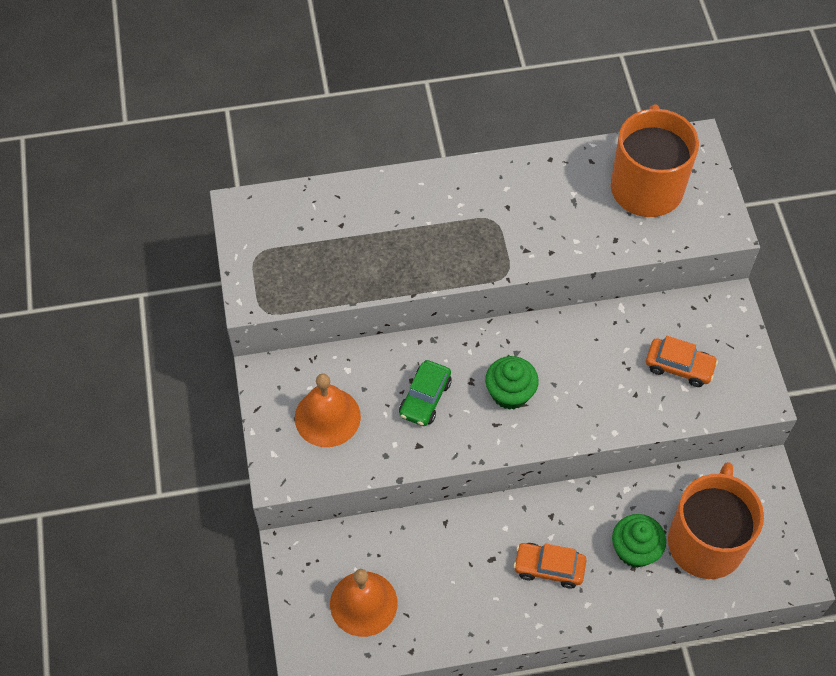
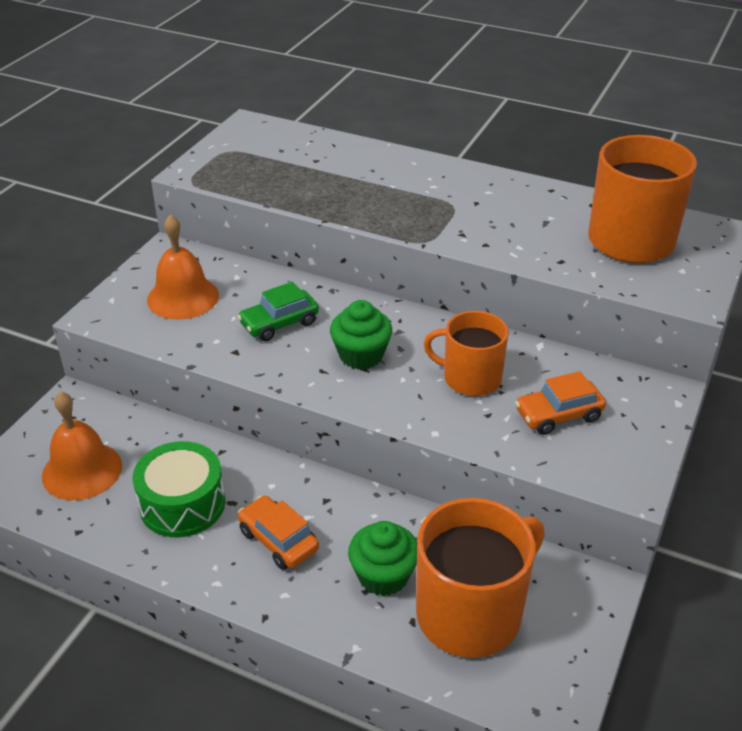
camera: 35 degrees right, 20 degrees down
orange car [646,336,718,387] -> orange car turned 105 degrees clockwise [515,371,606,435]
none -> green drum [133,441,225,537]
none -> orange mug [424,311,509,396]

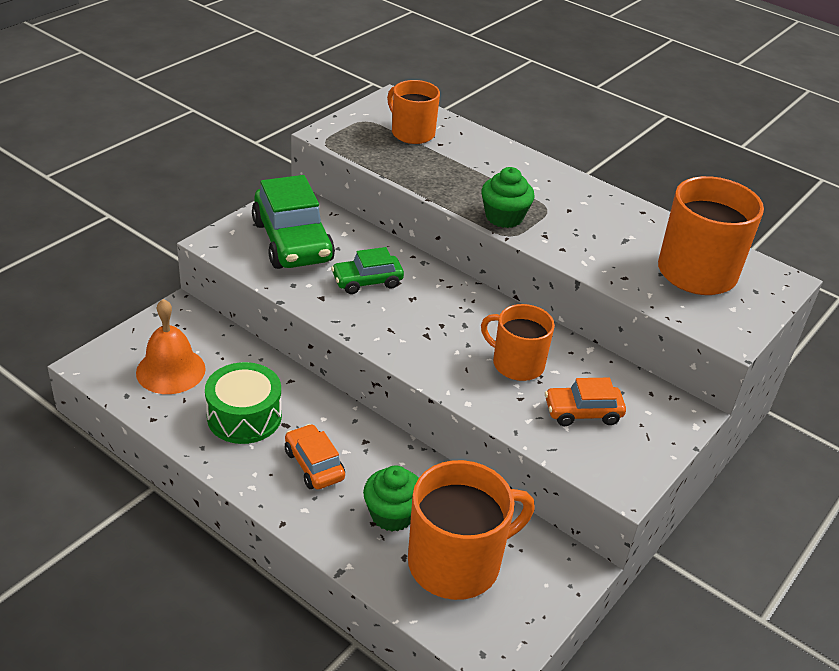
camera: 10 degrees right, 0 degrees up
orange bell [147,214,219,320] -> green car [252,175,335,269]
green cupcake [330,300,392,370] -> green cupcake moved to [481,167,535,228]
none -> orange mug [387,80,440,144]

